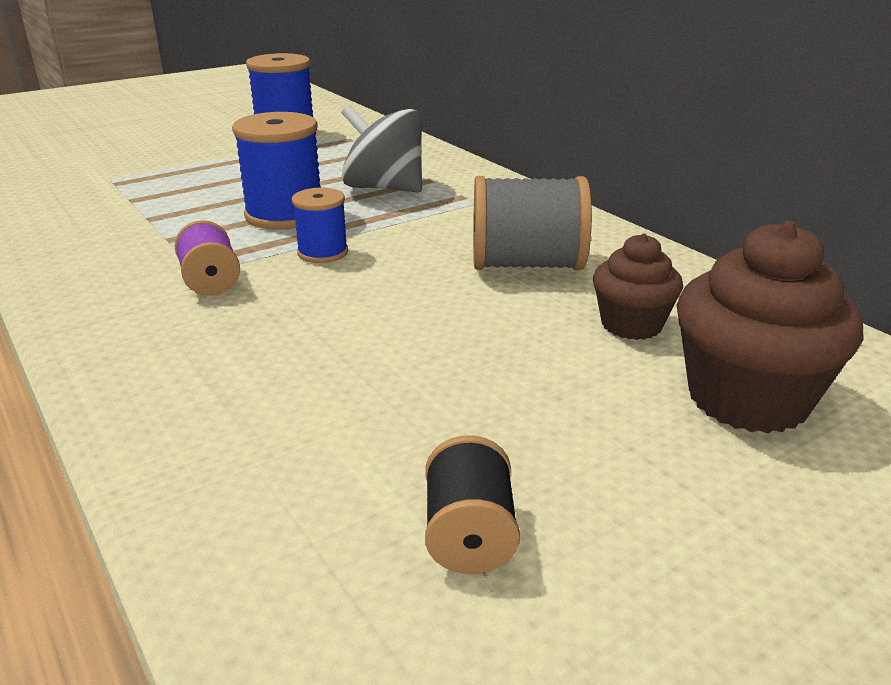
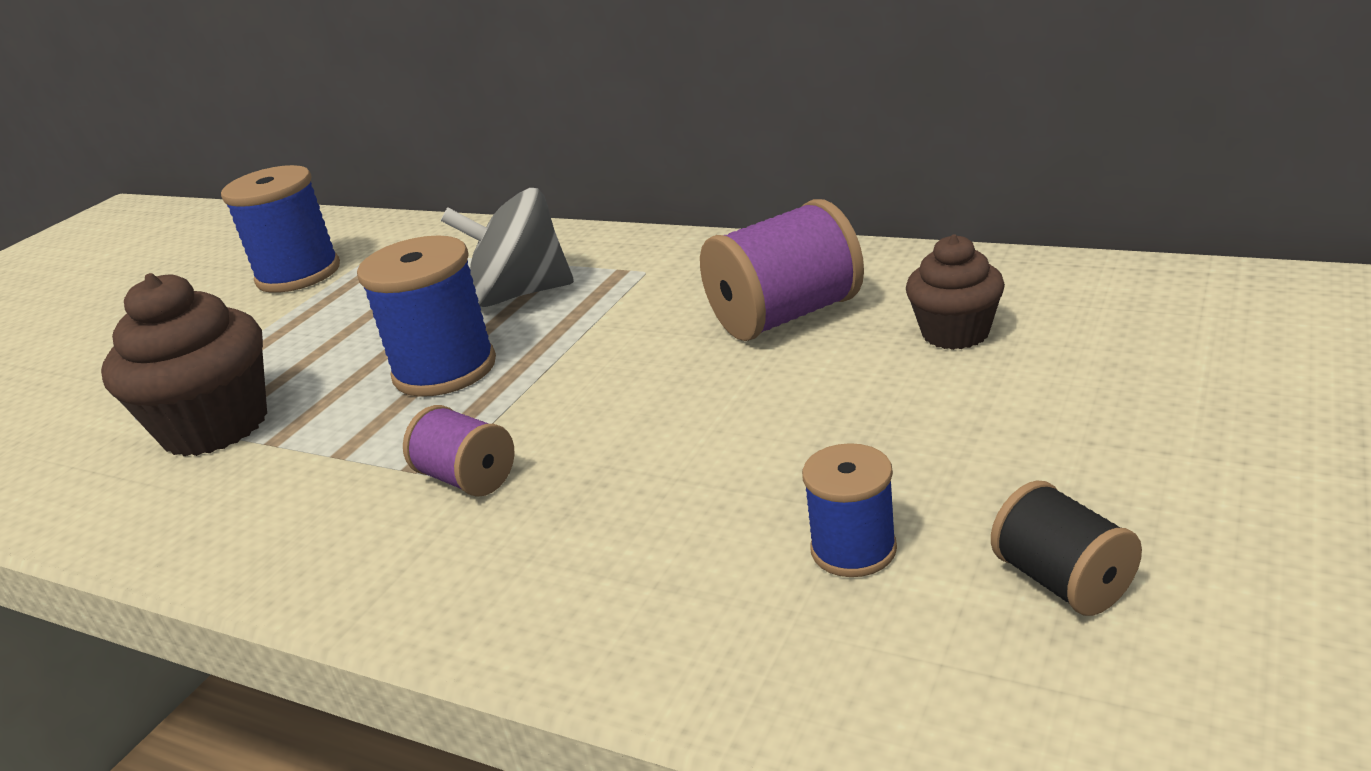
camera: 25 degrees left, 0 degrees up
blue spool [292,188,348,263] -> blue spool moved to [802,443,897,577]
grey spool [473,176,592,270] -> purple spool [700,199,864,341]
brown cupcake [677,221,863,433] -> brown cupcake moved to [101,273,267,456]

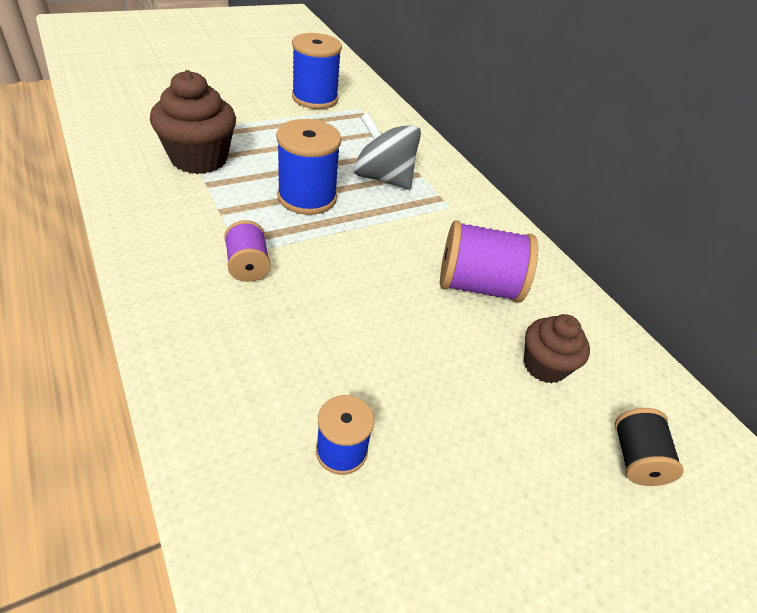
camera: 25 degrees right, 15 degrees up
black spool [991,480,1142,616] -> black spool moved to [615,408,684,486]

